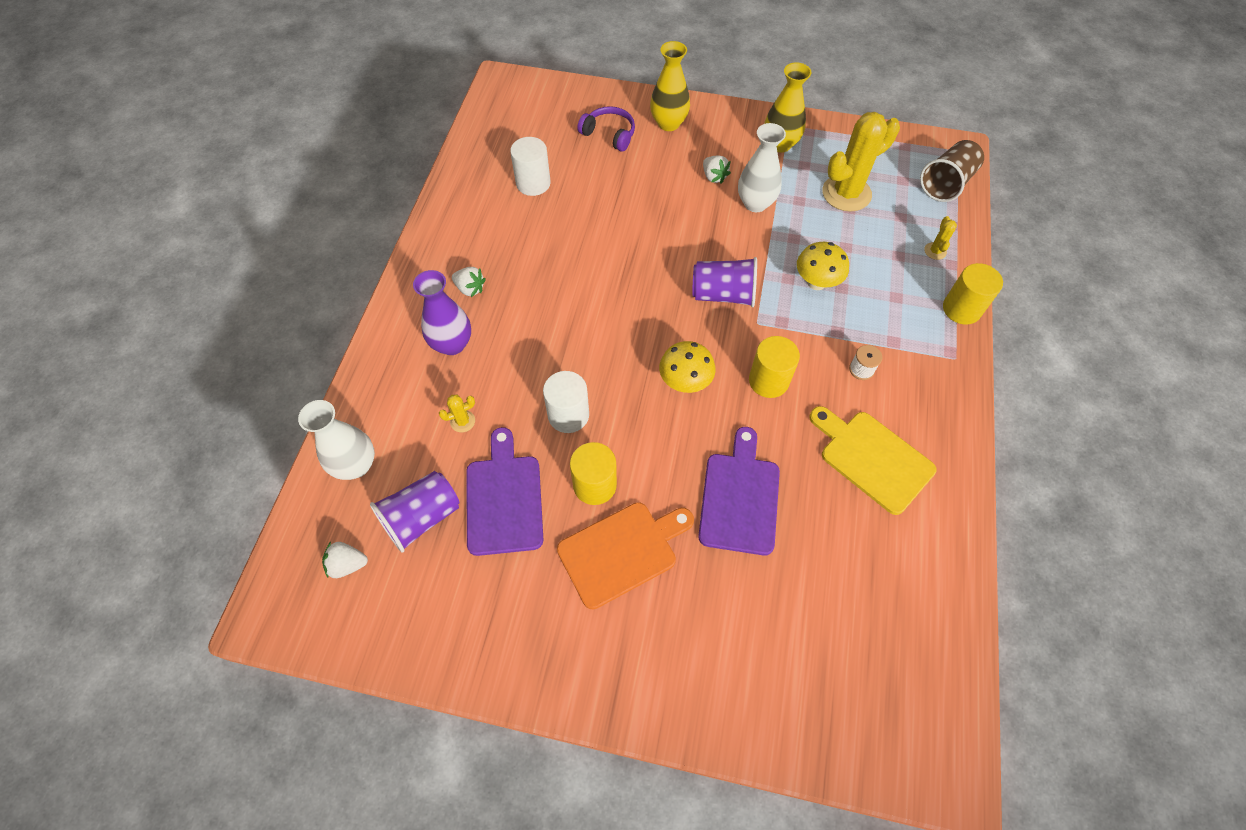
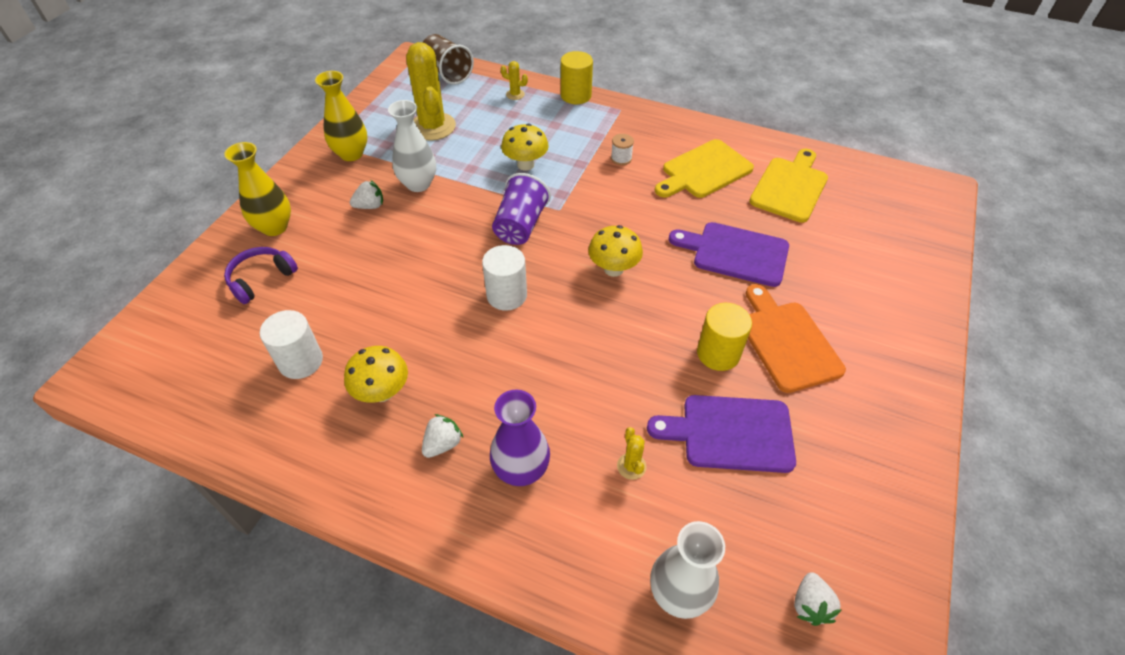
camera: 80 degrees left, 10 degrees down
purple cup [370,471,460,552] -> none
white cylinder [543,371,589,433] -> white cylinder moved to [482,245,527,311]
yellow cylinder [749,336,800,398] -> none
none -> yellow mushroom [344,346,408,403]
none -> yellow cutting board [749,149,828,223]

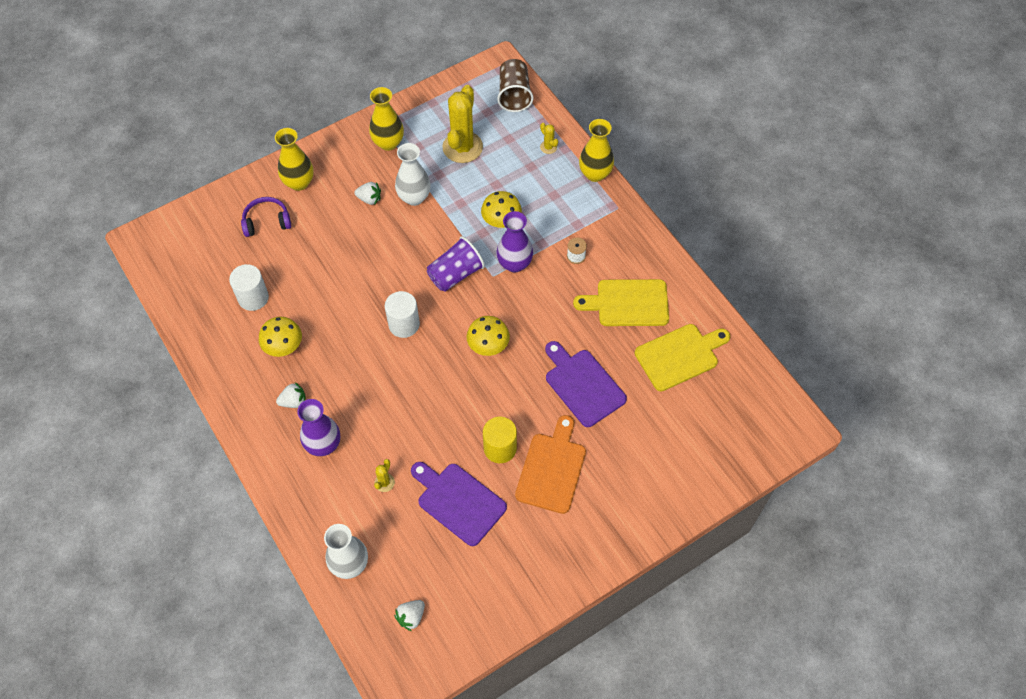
camera: 35 degrees right, 10 degrees up
yellow cylinder [561,51,593,104] -> yellow vase [579,119,614,182]
none -> purple vase [497,211,533,272]

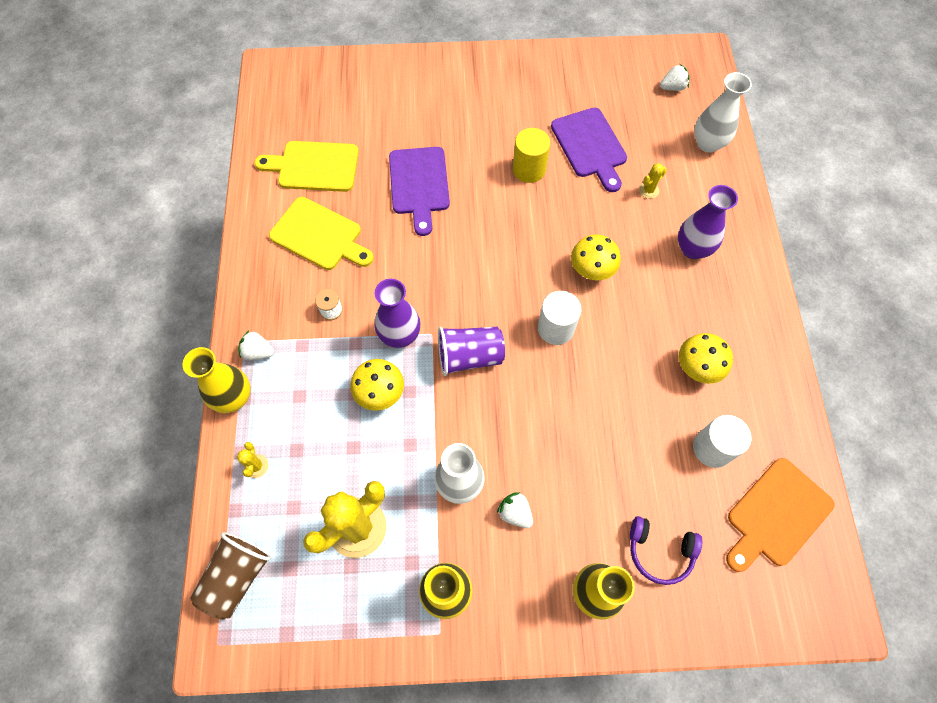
camera: 150 degrees left, 5 degrees up
white strawberry [276,382,306,408] -> white strawberry moved to [239,330,274,361]
yellow mushroom [466,316,510,356] -> yellow mushroom moved to [571,234,621,280]
orange cutting board [515,415,586,514] -> orange cutting board moved to [726,458,834,572]

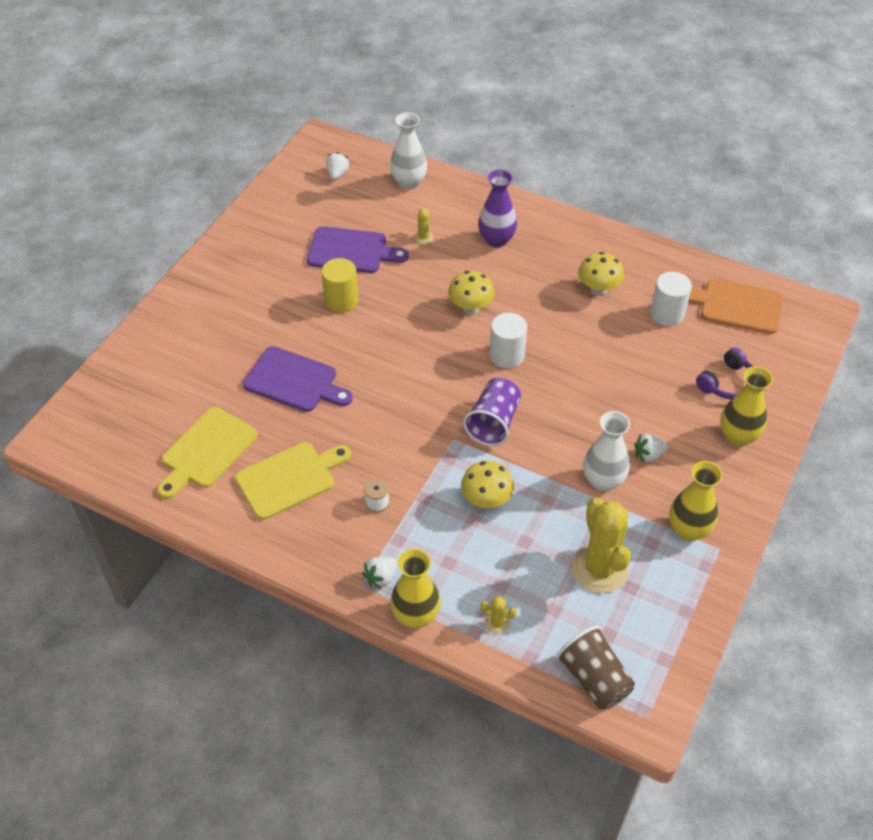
camera: 60 degrees left, 15 degrees down
purple vase [375,279,420,348] -> none
orange cutting board [726,458,834,572] -> orange cutting board turned 120 degrees clockwise [688,279,783,334]

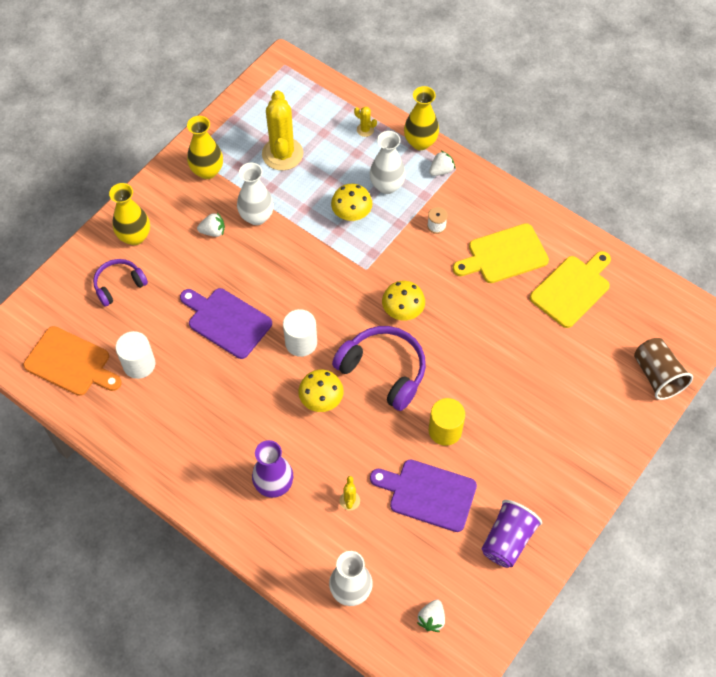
camera: 170 degrees left, 10 degrees up
purple cutting board [243,346,353,412] -> purple cutting board moved to [180,288,272,359]
purple cup [463,378,521,446] -> purple cup moved to [482,500,542,568]
brown cup [556,626,635,710] -> brown cup moved to [634,338,693,400]
yellow mushroom [578,252,624,296] -> yellow mushroom moved to [382,281,425,320]
none -> purple headphones [332,326,426,411]
none -> white vase [370,131,406,194]

